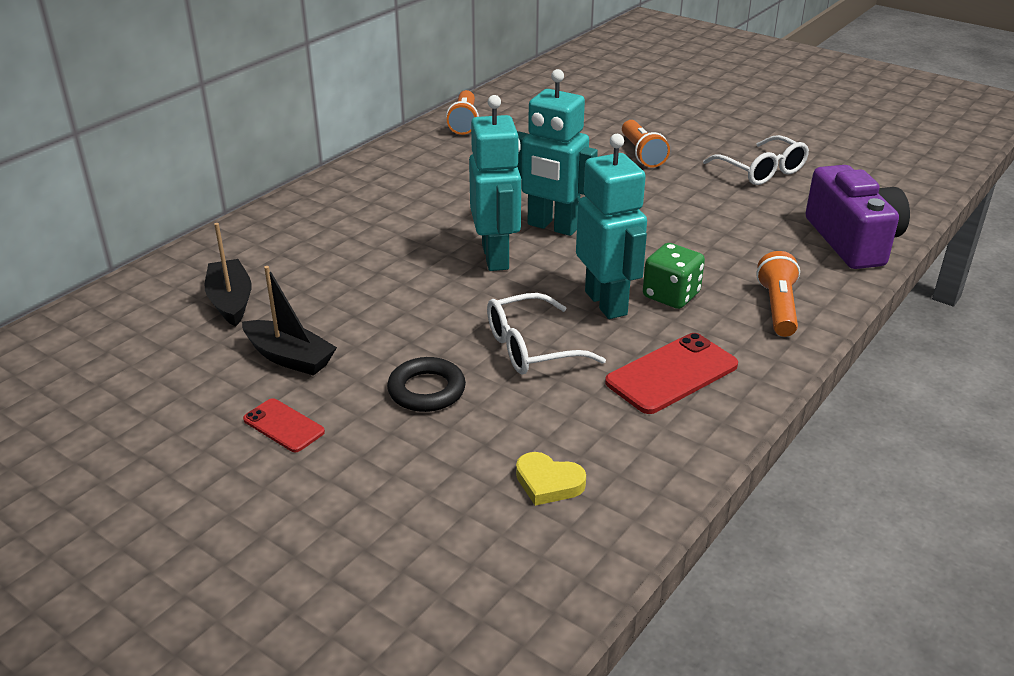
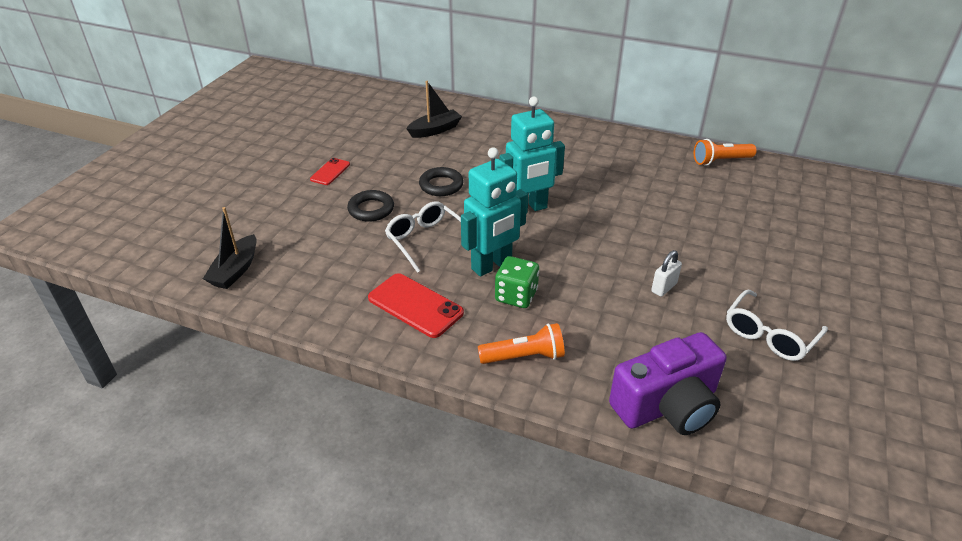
camera: 75 degrees right, 5 degrees up
black boat [242,266,337,376] -> black boat moved to [203,207,257,289]
yellow heart [516,452,586,506] -> none
turquoise robot [517,69,598,236] -> none
orange flashlight [622,120,670,168] -> none
none -> black ring [419,167,464,196]
none -> white padlock [651,250,682,297]

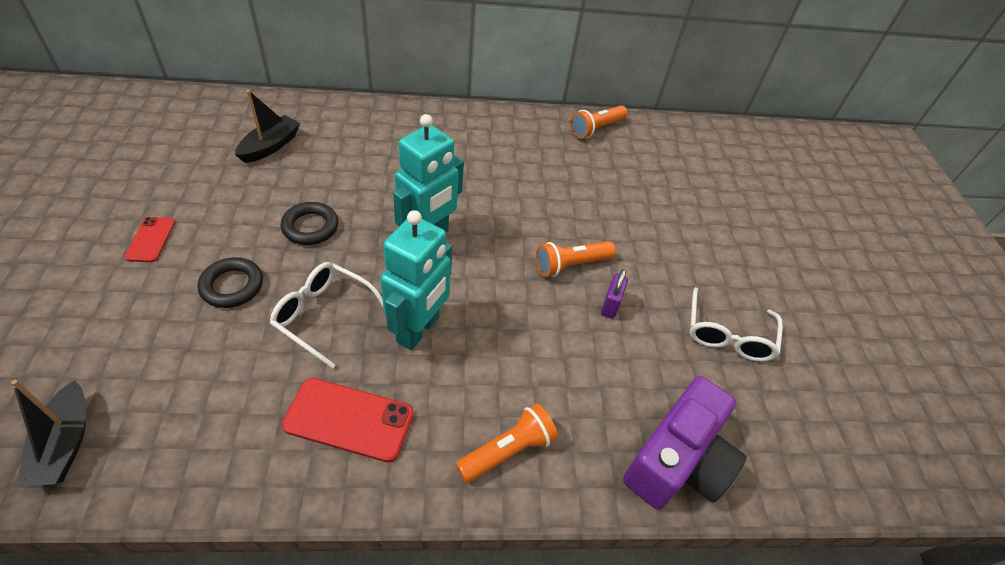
camera: 30 degrees left, 10 degrees up
green dice [495,256,539,308] -> none
white padlock [651,250,682,297] -> purple padlock [601,269,628,319]
none -> orange flashlight [536,241,616,277]

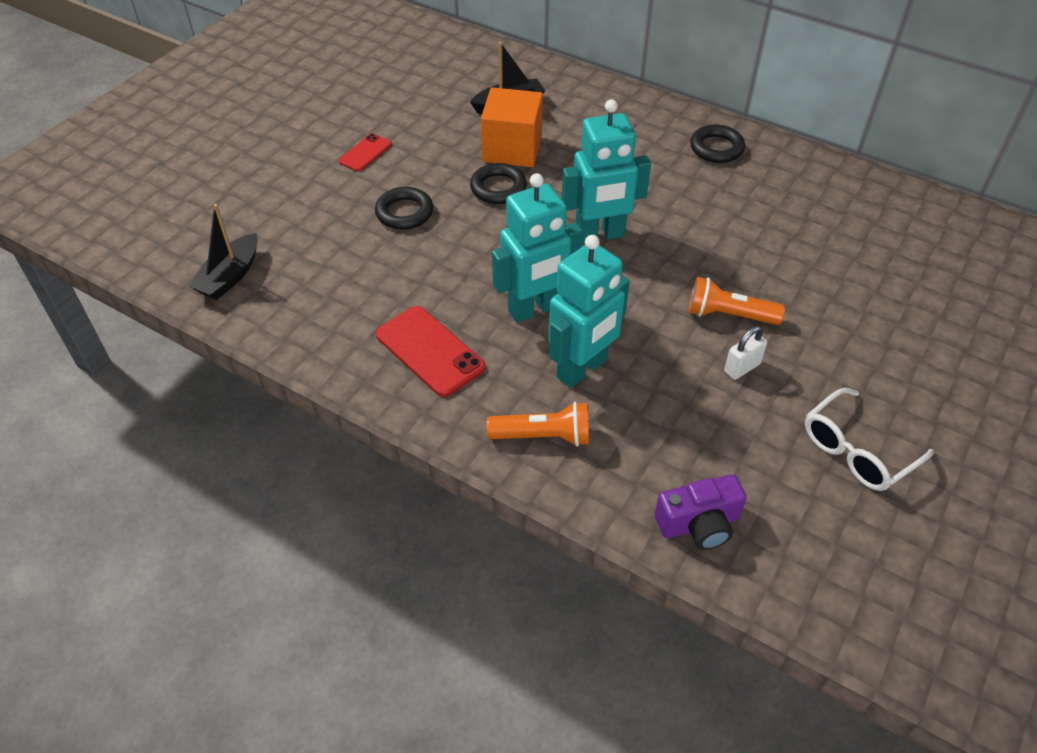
camera: 40 degrees right, 0 degrees up
white glasses [270,262,383,369] -> none
orange flashlight [570,105,628,139] -> none
purple padlock [601,269,628,319] -> white padlock [724,326,767,380]
purple camera [623,376,746,509] -> purple camera [655,474,747,550], size x0.63
none -> orange cube [481,87,543,167]
none -> turquoise robot [548,235,630,388]
none -> black ring [690,125,745,163]

